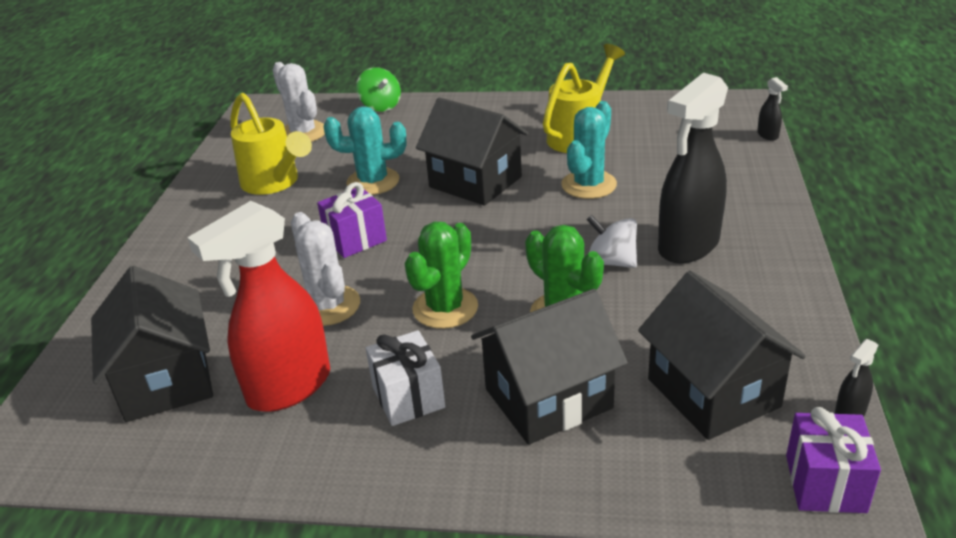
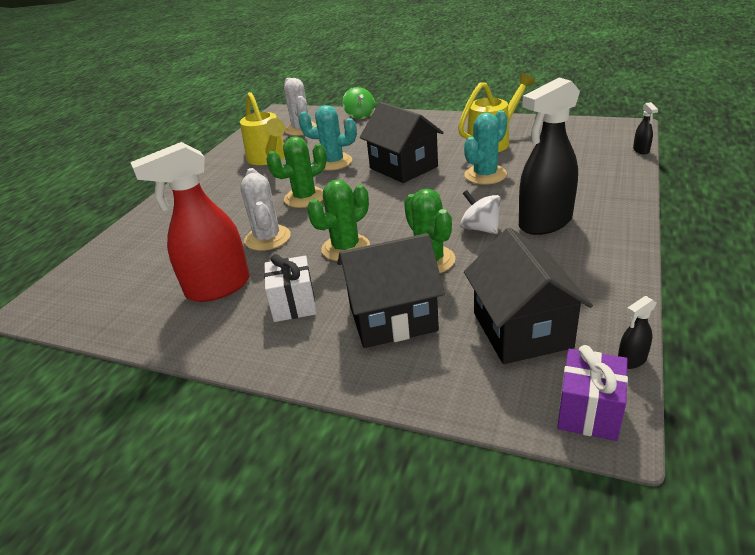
camera: 15 degrees right, 0 degrees up
black house [91,266,213,422] -> none
purple gift [317,182,387,258] -> green cactus [266,136,327,208]

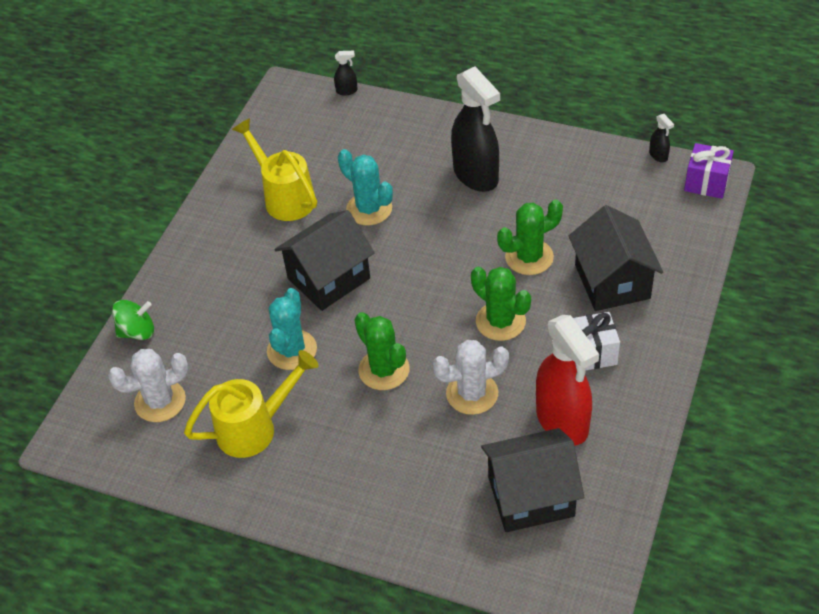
camera: 90 degrees left, 15 degrees up
white spinning top [460,190,501,234] -> none
black house [464,228,593,364] -> black house moved to [481,428,584,532]

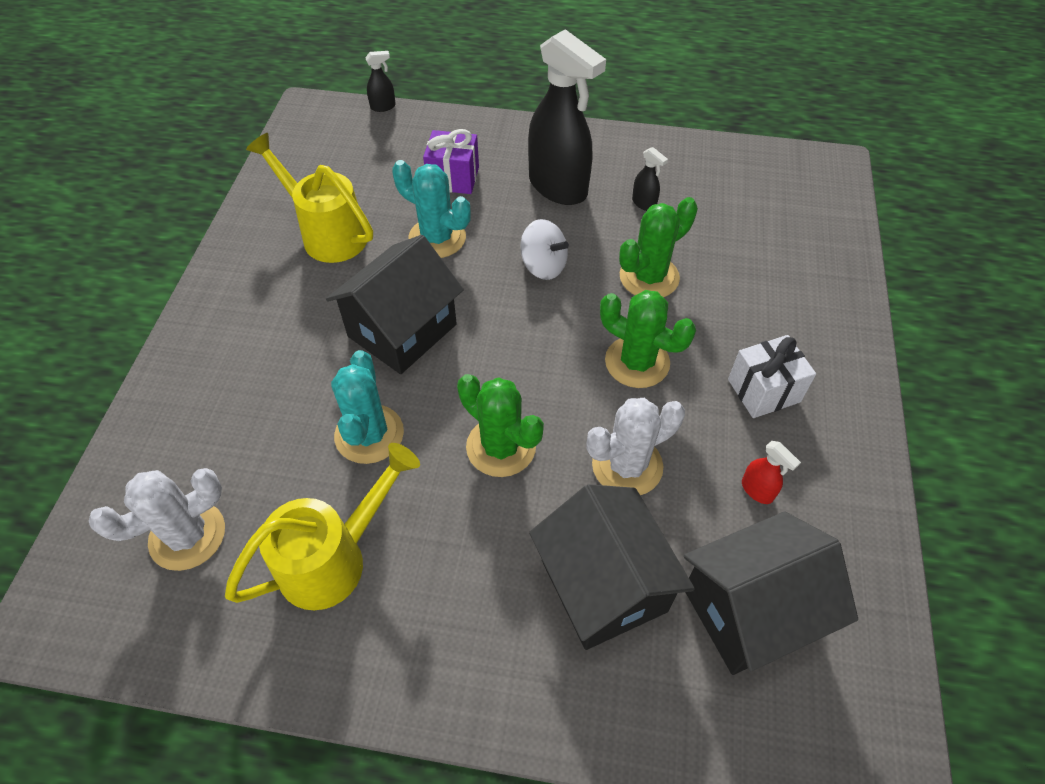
camera: 15 degrees left, 5 degrees up
green spinning top [112,300,154,340] -> none
red spray bottle [536,315,599,445] -> red spray bottle [742,441,801,504], size x0.40
black house [569,205,663,311] -> black house moved to [529,484,695,650]
black spray bottle [649,114,674,162] -> black spray bottle moved to [632,147,668,211]
purple gift [684,143,734,199] -> purple gift moved to [423,129,479,194]
none -> white spinning top [520,219,569,280]

